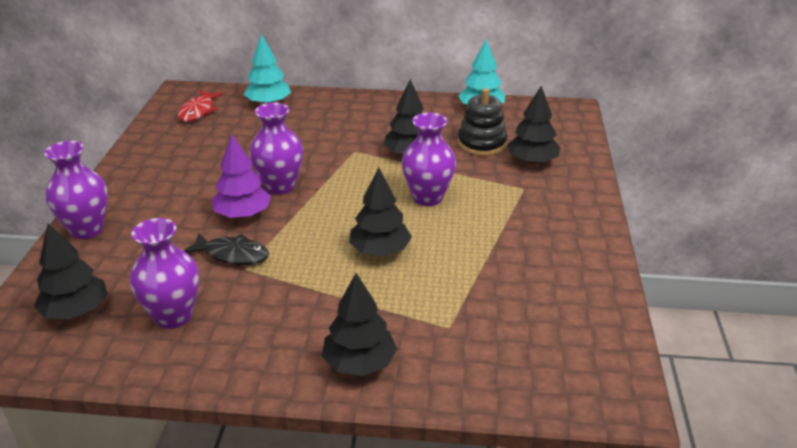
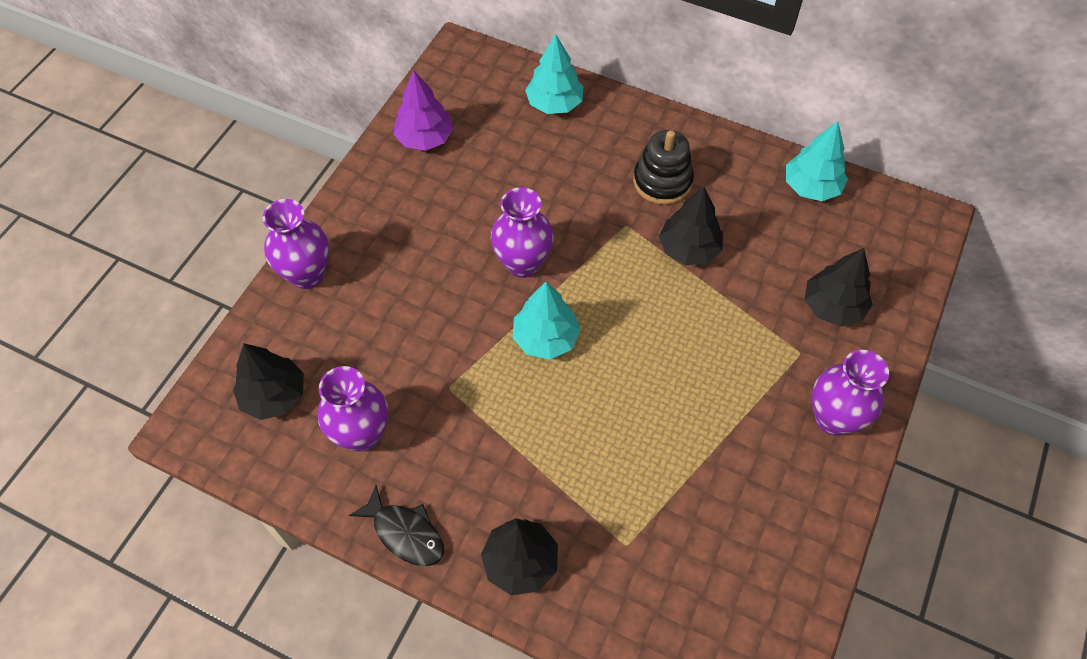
camera: 20 degrees right, 25 degrees up
red fish [178,90,223,122] -> none
black fish [183,232,269,265] -> black fish moved to [349,485,444,566]
purple tree [212,134,271,219] -> purple tree moved to [393,71,454,151]
black tree [349,167,412,256] -> none
purple vase [402,113,456,206] -> purple vase moved to [812,350,889,436]
black stacking toy [457,88,507,156] -> black stacking toy moved to [633,130,694,205]
none -> turquoise tree [513,282,581,360]

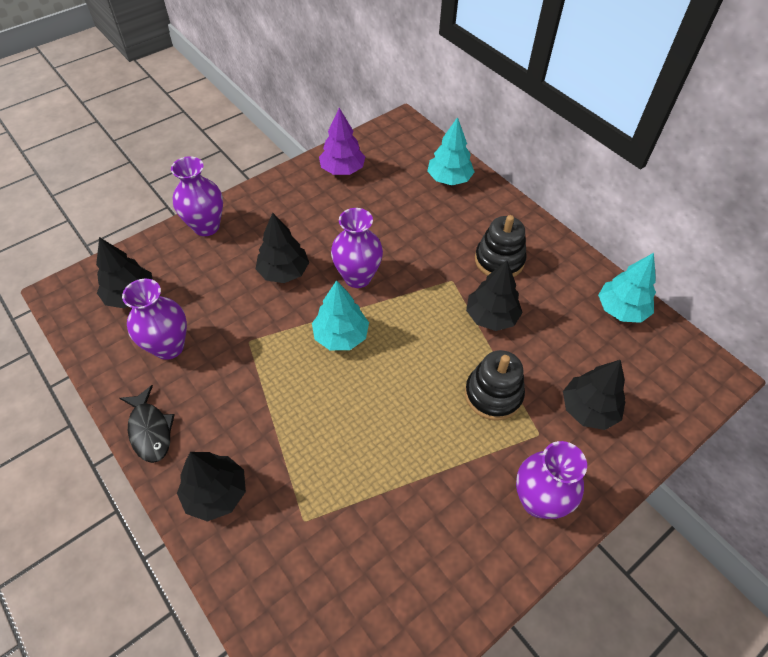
camera: 25 degrees right, 5 degrees down
none -> black tree [256,213,309,283]
none -> black stacking toy [465,350,525,421]

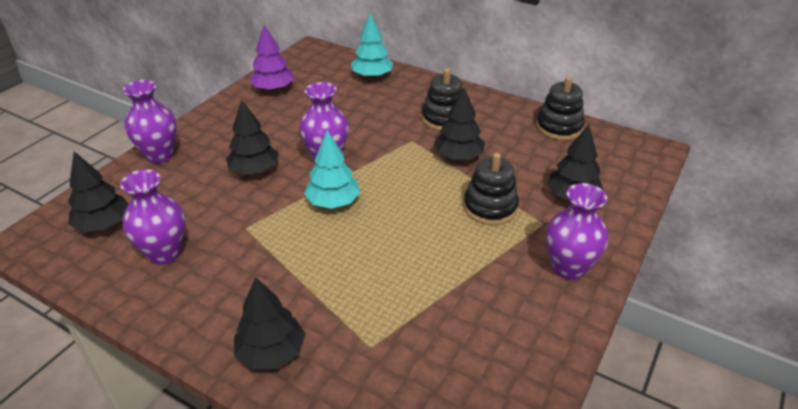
camera: 20 degrees left, 15 degrees down
black fish [120,385,175,463] -> none
turquoise tree [598,253,656,323] -> black stacking toy [536,77,584,140]

